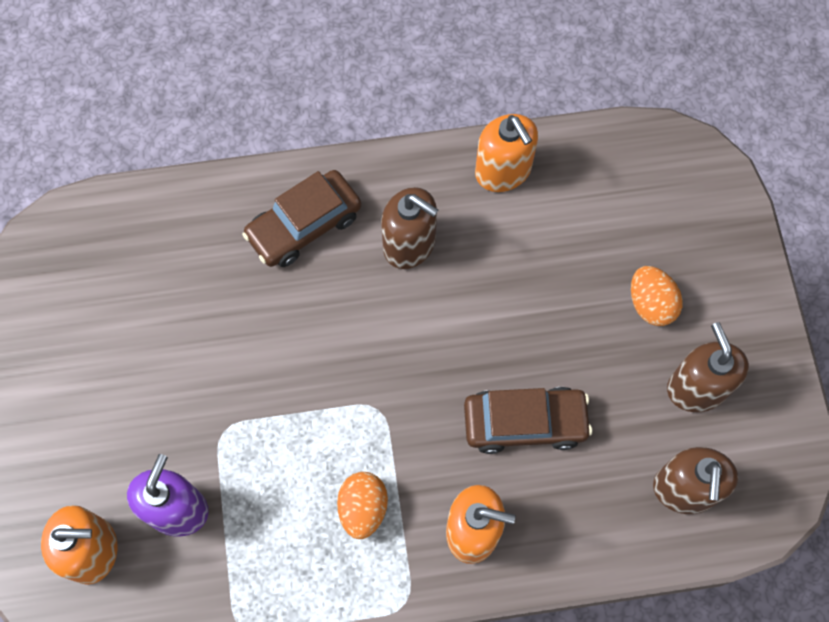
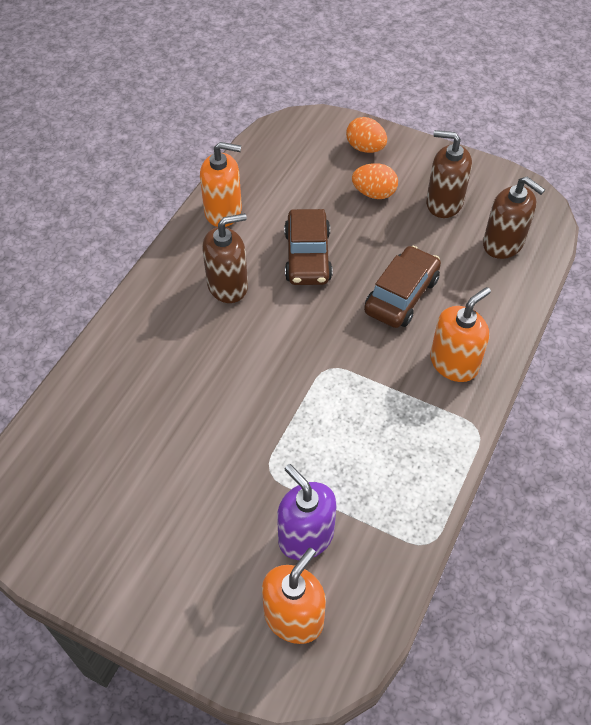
camera: 55 degrees left, 15 degrees down
brown car [242,170,361,267] -> brown car moved to [284,209,333,285]
orange egg [337,472,388,539] -> orange egg moved to [346,117,387,153]

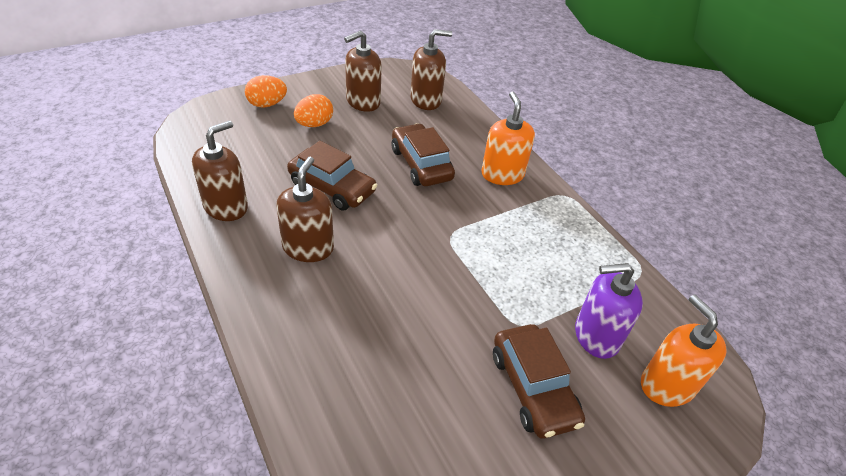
camera: 60 degrees left, 10 degrees down
orange soap dispenser [200,142,242,227] -> brown soap dispenser [192,121,248,221]
none -> brown car [493,324,585,439]

